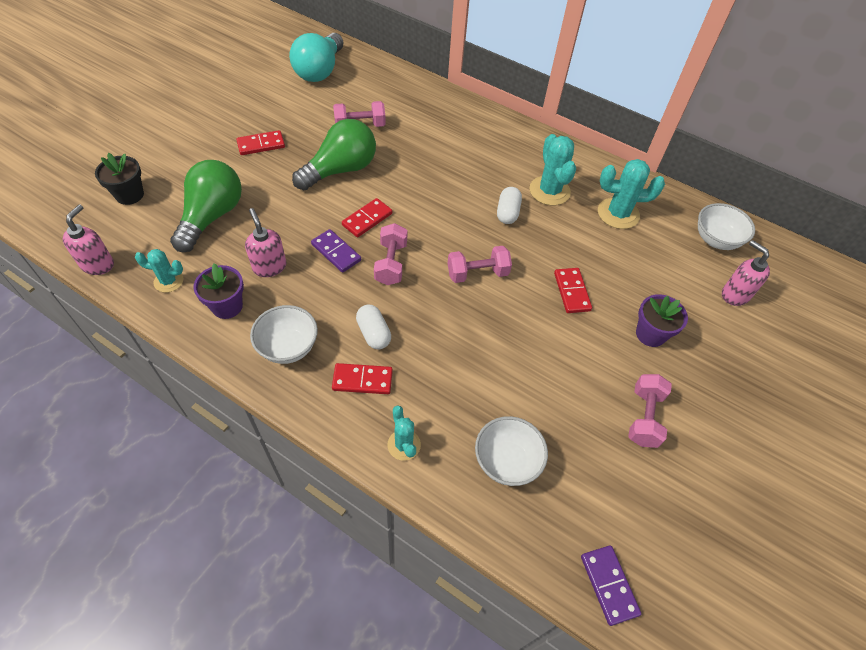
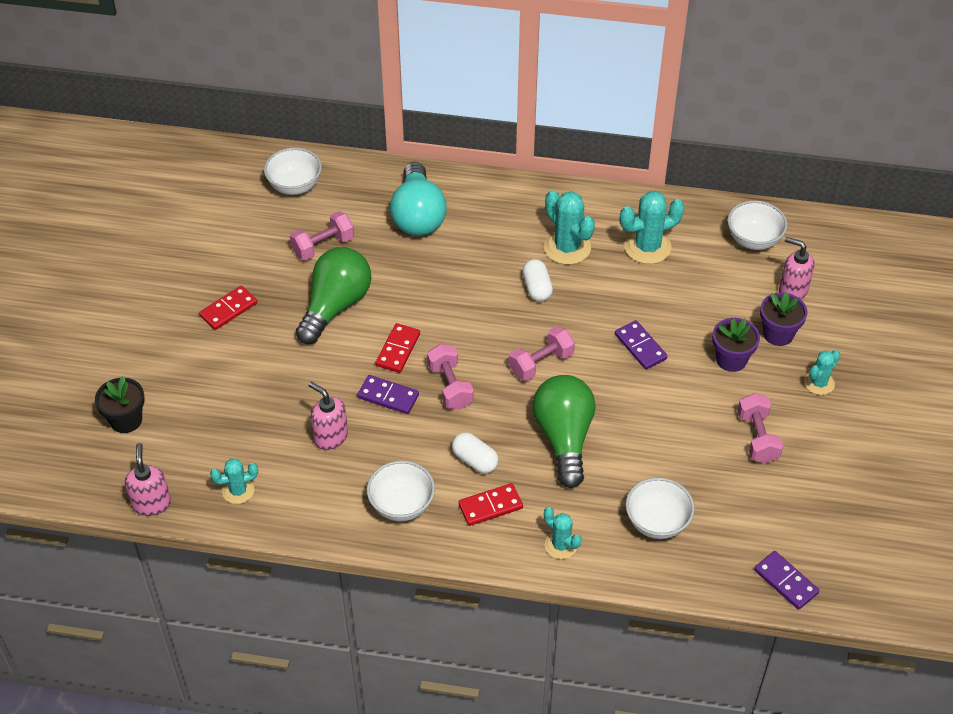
camera: 20 degrees left, 5 degrees down
green light bulb [170,160,242,252] -> green light bulb moved to [533,375,595,488]
purple flower pot [193,263,244,319] -> purple flower pot moved to [760,292,807,346]
turquoise light bulb [289,33,343,82] -> turquoise light bulb moved to [390,162,447,236]
red domino [554,268,592,313] -> purple domino [615,320,667,369]
none -> white bowl [264,148,322,195]
none -> turquoise cactus [804,350,840,395]

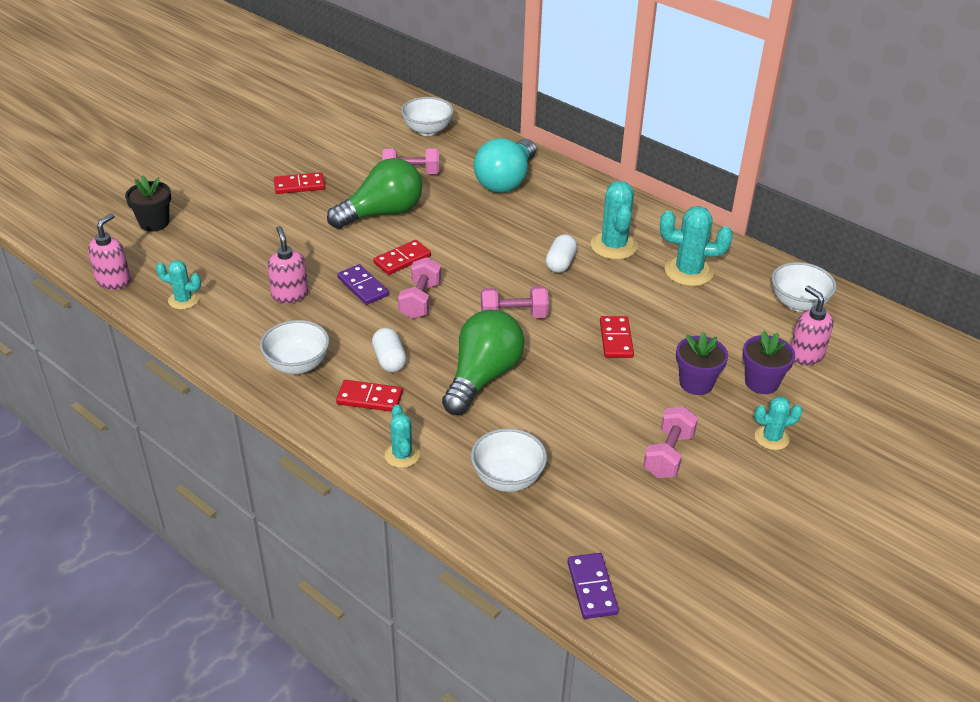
camera: 30 degrees right, 10 degrees down
purple domino [615,320,667,369] -> red domino [600,316,634,358]

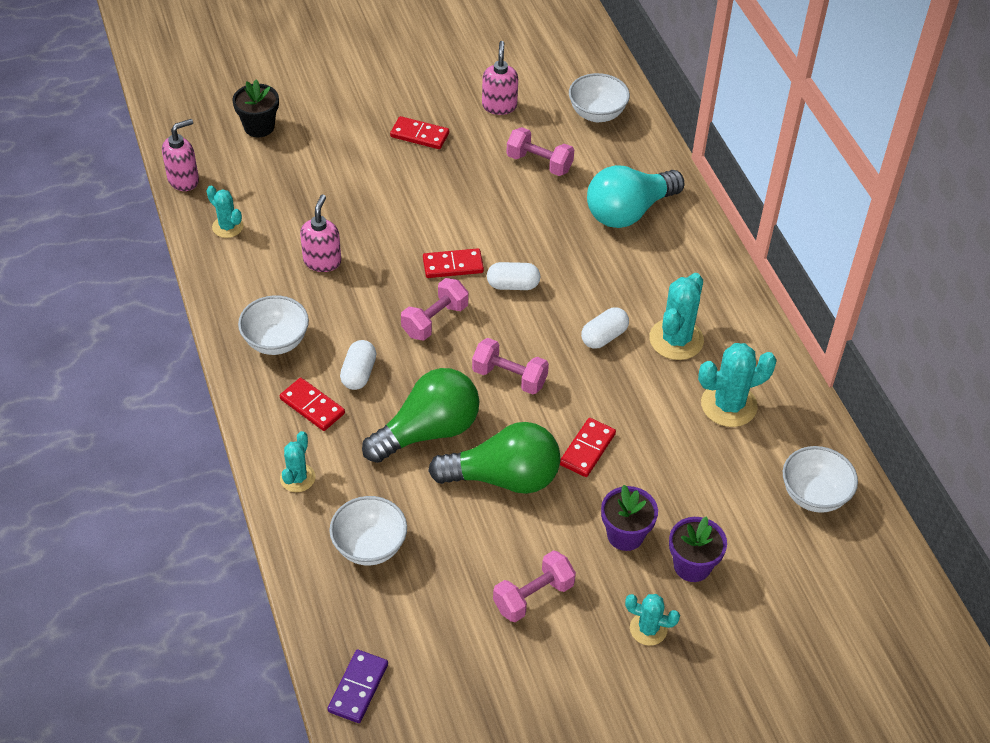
camera: 30 degrees right, 10 degrees up
green light bulb [327,158,422,229] -> green light bulb moved to [428,422,560,494]
purple domino [337,264,389,305] -> none
turquoise cactus [660,206,733,286] -> turquoise cactus turned 60 degrees counterclockwise [698,343,777,427]
pink soap dispenser [791,286,834,365] -> pink soap dispenser moved to [482,41,518,115]
none -> white capsule [487,262,540,290]

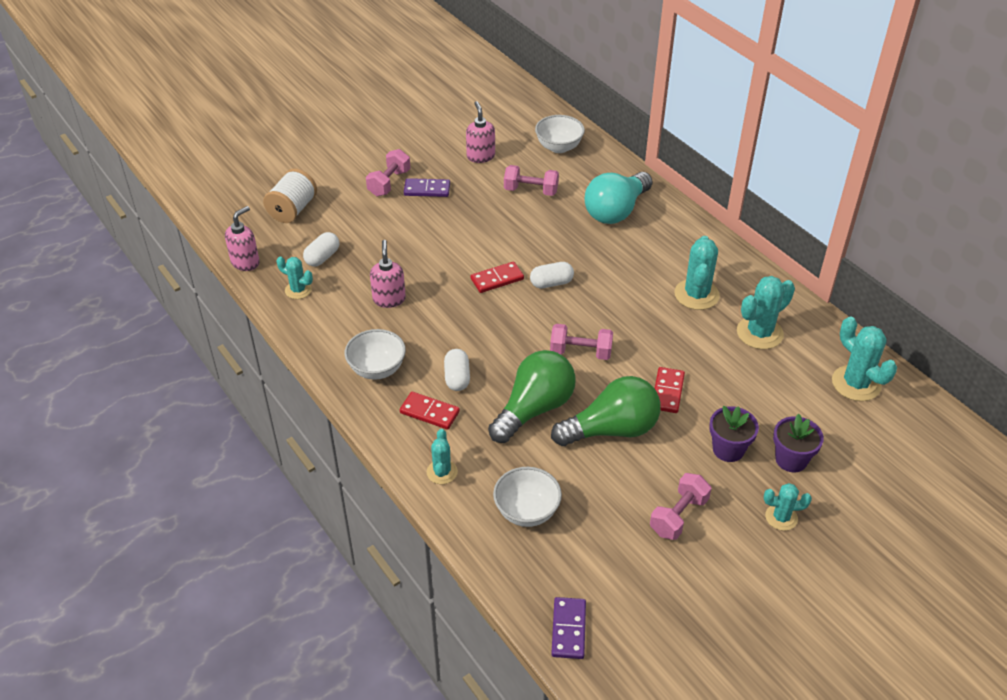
camera: 15 degrees left, 5 degrees down
black flower pot [232,80,279,137] -> white spool [263,168,317,223]
red domino [390,116,449,149] -> purple domino [404,178,450,197]
pink dumbbell [401,278,468,341] -> pink dumbbell moved to [366,149,410,197]
white capsule [581,307,629,349] -> white capsule moved to [303,232,339,267]
white bowl [783,446,858,513] -> turquoise cactus [832,317,897,401]

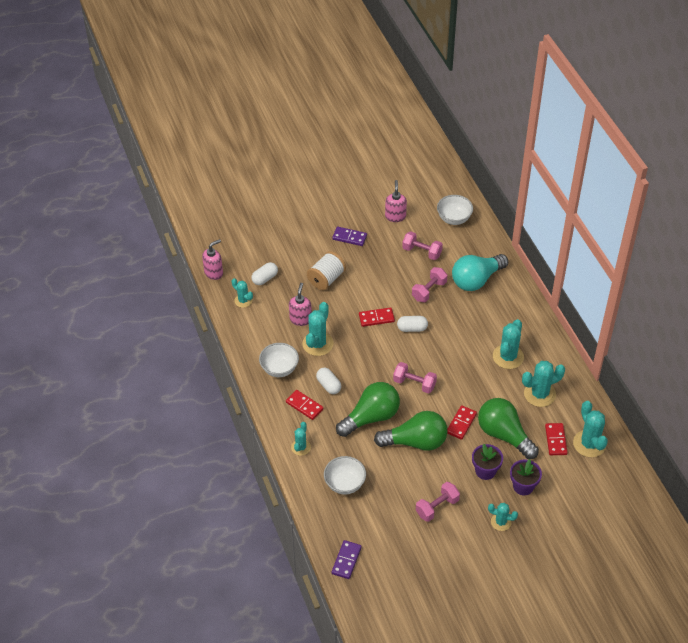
camera: 15 degrees right, 5 degrees up
white spool [263,168,317,223] -> white spool moved to [307,251,346,290]
pink dumbbell [366,149,410,197] -> pink dumbbell moved to [412,267,447,302]
white capsule [444,349,470,391] -> white capsule turned 45 degrees counterclockwise [316,368,341,394]
none -> turquoise cactus [303,302,334,356]
none -> green light bulb [478,398,539,459]
none -> red domino [545,423,568,455]

